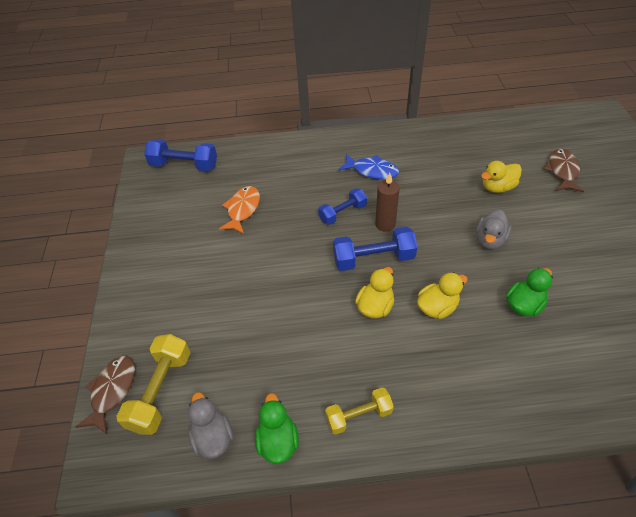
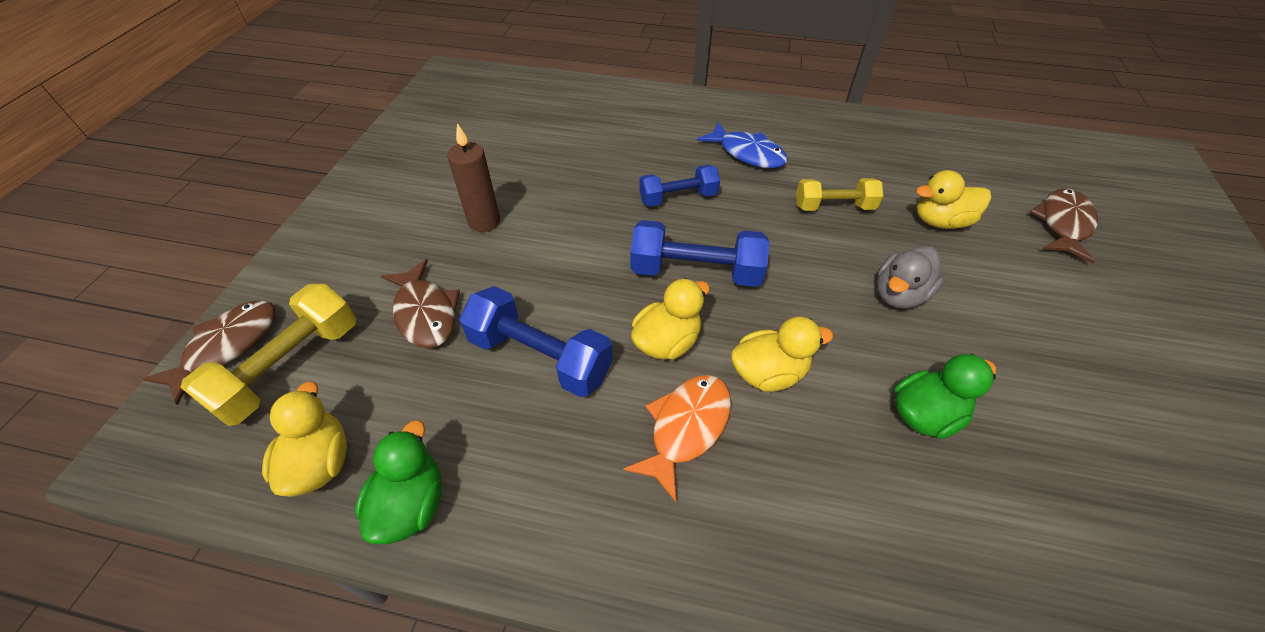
camera: 15 degrees right, 0 degrees up
blue dumbbell [144,139,217,171] -> blue dumbbell moved to [459,286,613,397]
grey duck [188,392,233,459] -> yellow duck [262,382,347,497]
orange fish [219,186,260,234] -> orange fish moved to [623,375,731,502]
yellow dumbbell [325,387,394,435] -> yellow dumbbell moved to [796,178,883,211]
brown candle [375,173,400,232] -> brown candle moved to [447,123,500,232]
none -> brown fish [381,259,460,348]

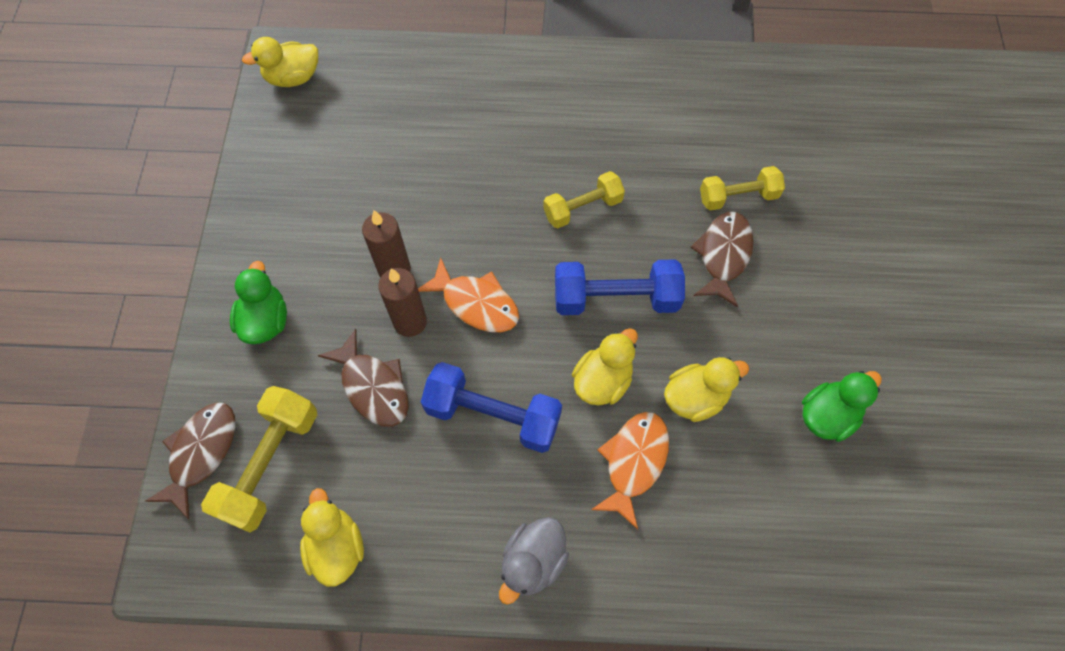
camera: 10 degrees left, 15 degrees up
green duck [355,420,442,544] -> green duck moved to [230,261,287,344]
blue dumbbell [639,165,720,207] -> yellow dumbbell [543,171,625,228]
blue fish [697,122,788,168] -> none
grey duck [877,246,944,309] -> grey duck moved to [499,517,569,605]
yellow duck [916,170,991,229] -> yellow duck moved to [242,37,318,87]
brown fish [1030,188,1098,263] -> brown fish moved to [690,212,754,307]
none -> brown candle [378,268,427,337]
none -> orange fish [418,257,519,332]

